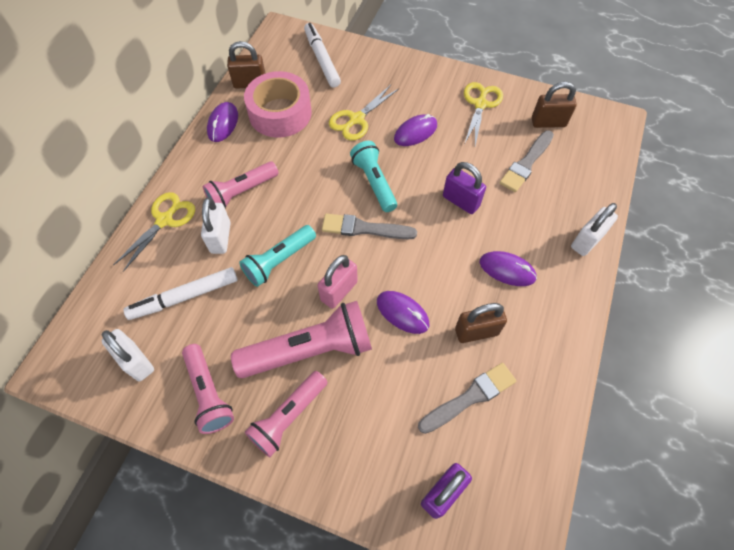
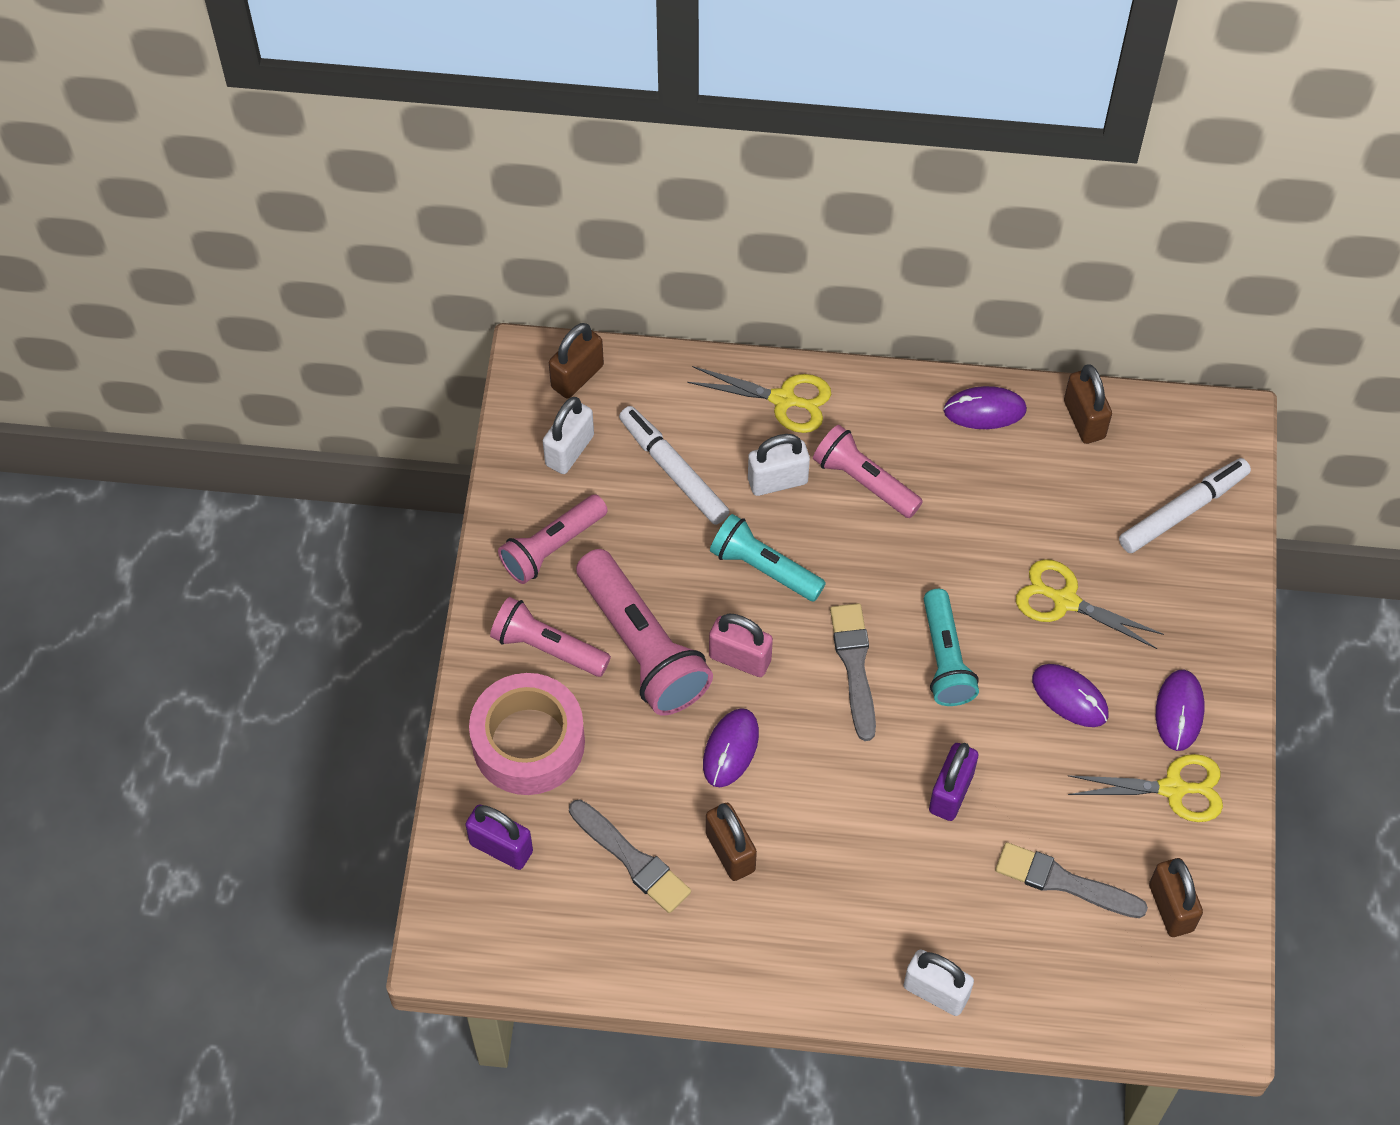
camera: 75 degrees right, 0 degrees up
pink tape [244,71,312,138] -> pink tape moved to [469,673,585,795]
turquoise flashlight [350,141,397,212] -> turquoise flashlight turned 120 degrees clockwise [924,589,979,706]
purple mouse [479,251,537,286] -> purple mouse moved to [1156,670,1204,751]
none -> brown padlock [549,323,604,399]

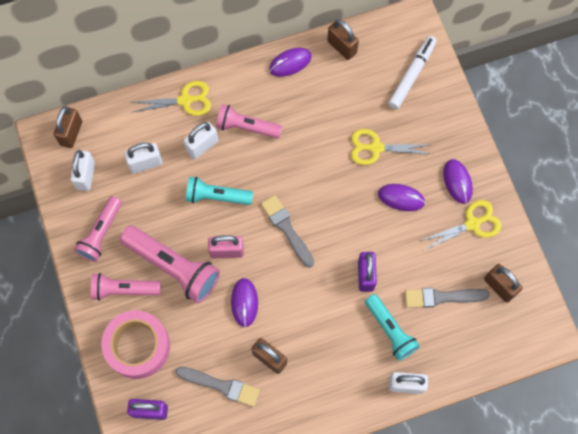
camera: 25 degrees left, 10 degrees up
white marker [619,406,730,525] -> white padlock [124,143,162,173]
turquoise flashlight [924,589,979,706] -> turquoise flashlight moved to [365,294,420,361]

